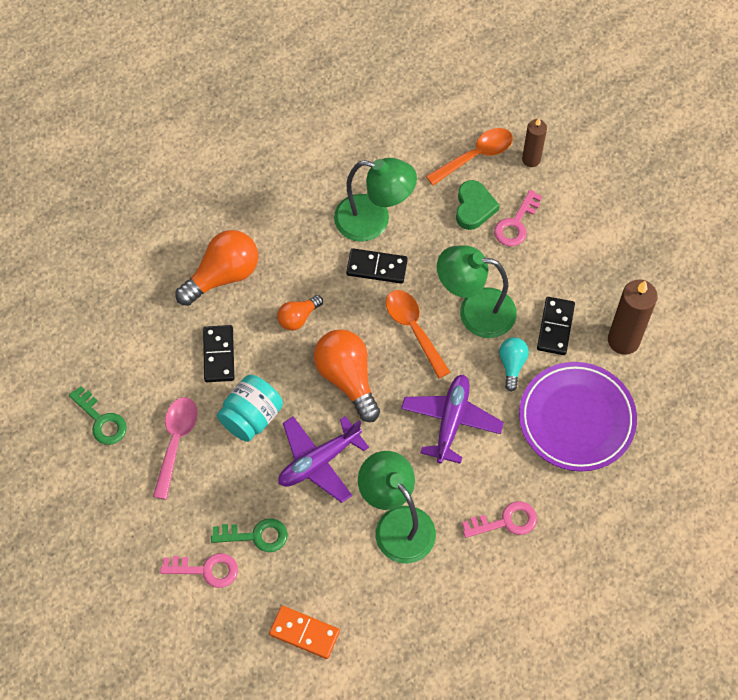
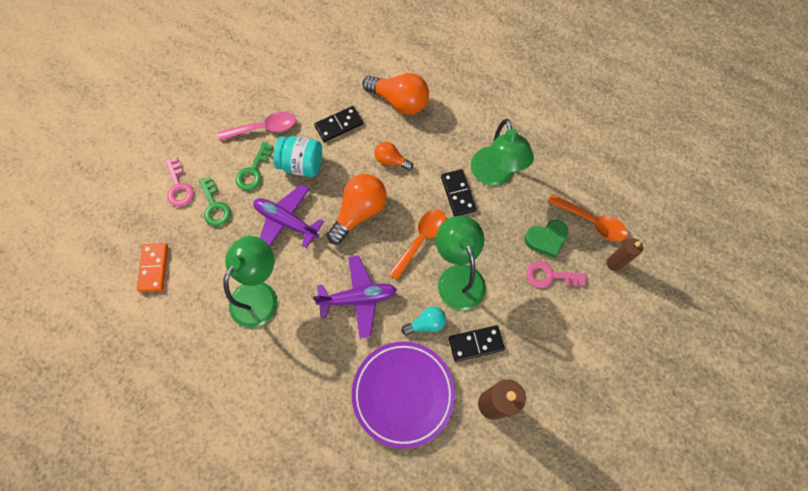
camera: 65 degrees right, 5 degrees up
green key [69,386,127,445] -> green key moved to [236,142,273,191]
pink key [462,501,537,538] -> none

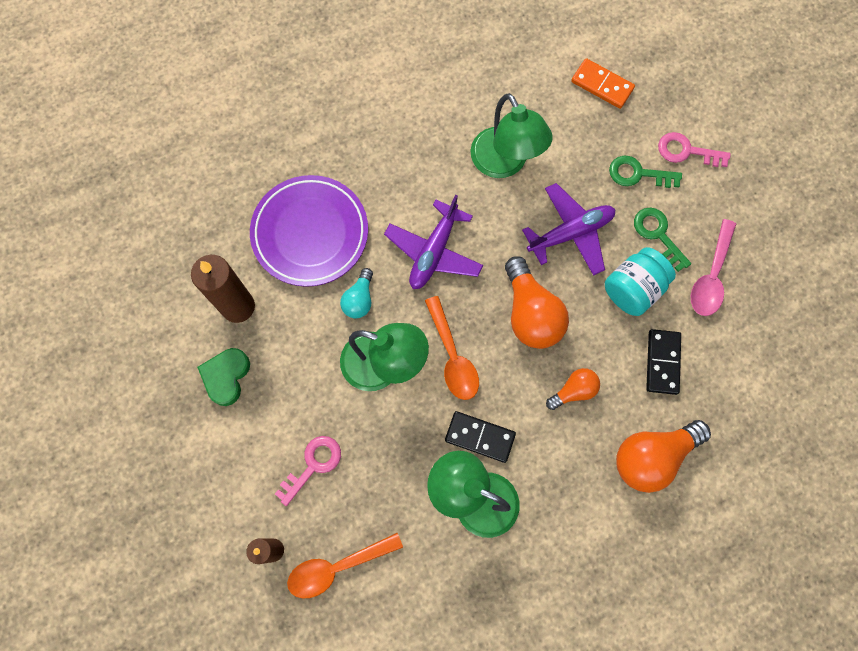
camera: 125 degrees right, 5 degrees up
black domino [449,325,505,362] -> none
green heart [524,220,569,258] -> green heart moved to [197,348,250,406]

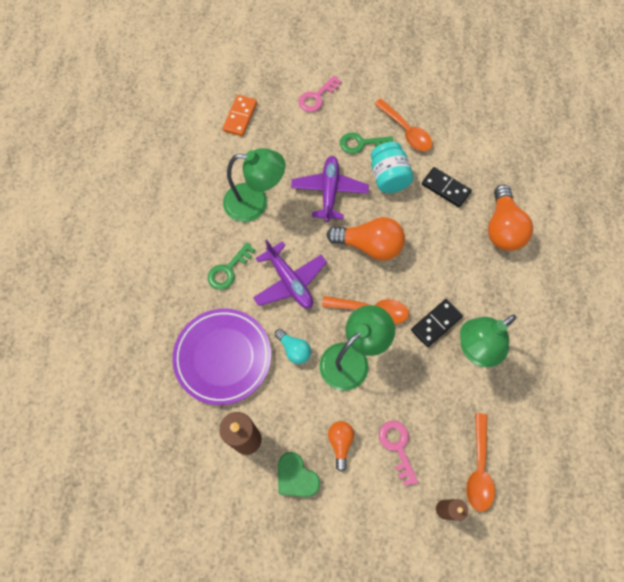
camera: 60 degrees left, 5 degrees down
orange light bulb [546,368,600,410] -> orange light bulb moved to [328,421,354,472]
orange domino [571,58,635,109] -> orange domino turned 45 degrees counterclockwise [223,95,257,136]
green key [609,156,682,188] -> green key moved to [208,242,255,290]
pink spoon [691,219,736,316] -> orange spoon [374,99,432,151]

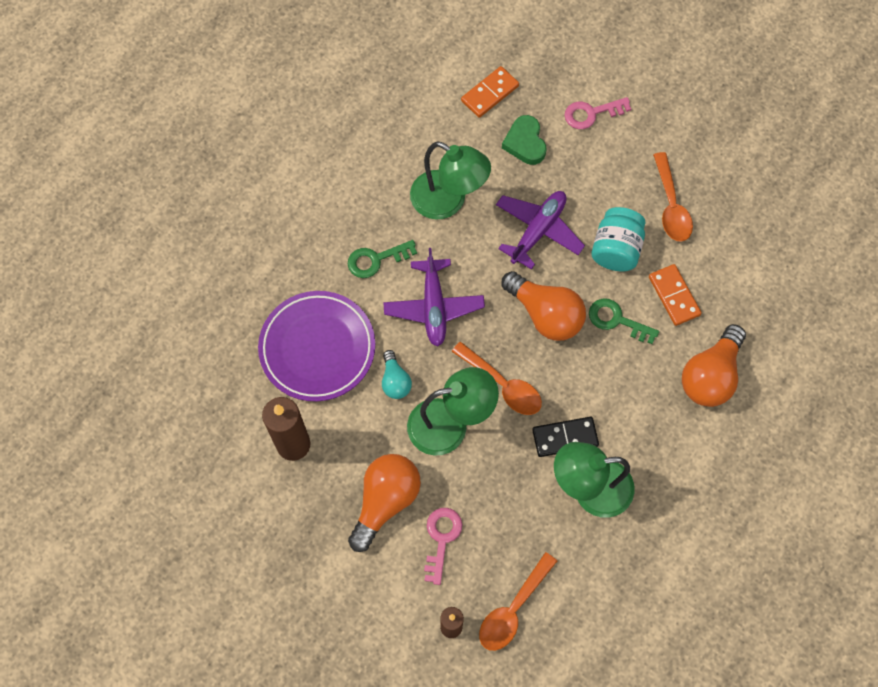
camera: 30 degrees right, 0 degrees up
green heart [278,452,320,497] -> green heart moved to [502,115,546,165]
orange light bulb [328,421,354,472] -> orange light bulb [348,454,421,552], size x1.81
green key [340,132,393,154] -> green key moved to [589,298,659,344]
black domino [422,167,472,208] -> orange domino [649,264,702,326]

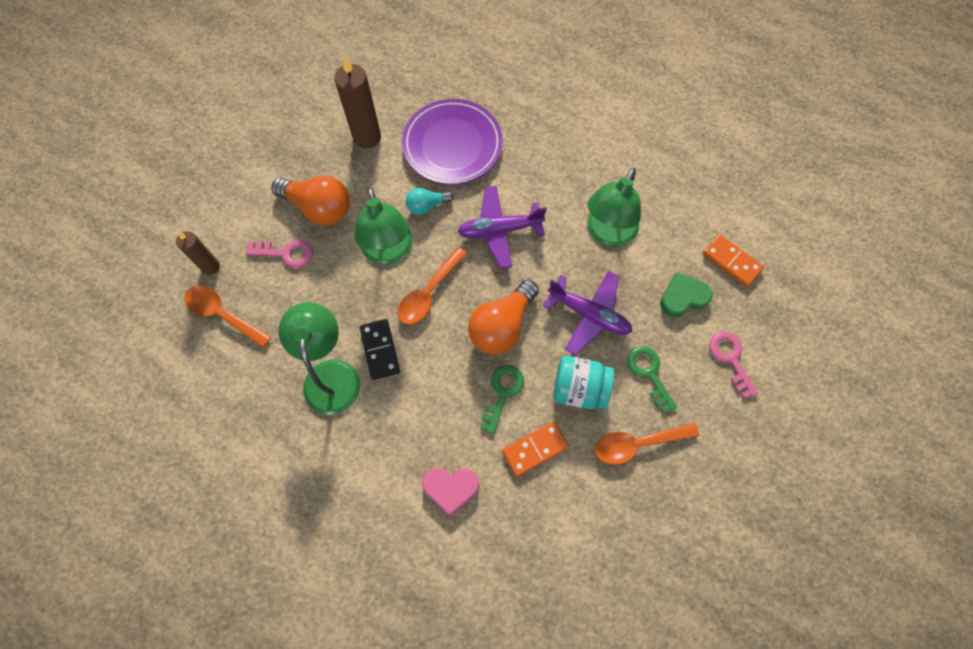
camera: 85 degrees right, 0 degrees up
green key [348,240,417,278] -> green key moved to [627,346,677,413]
orange light bulb [682,324,746,407] -> pink heart [422,468,479,517]

